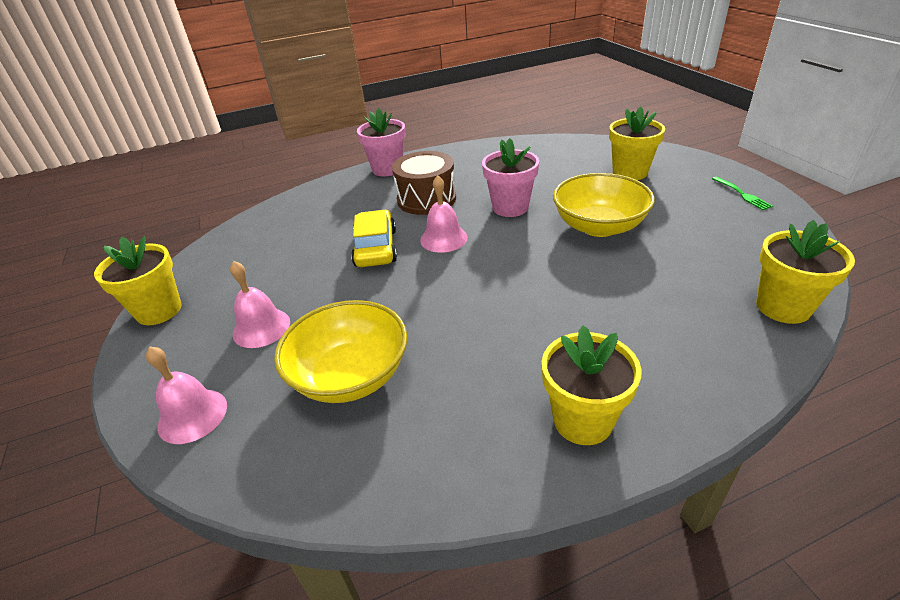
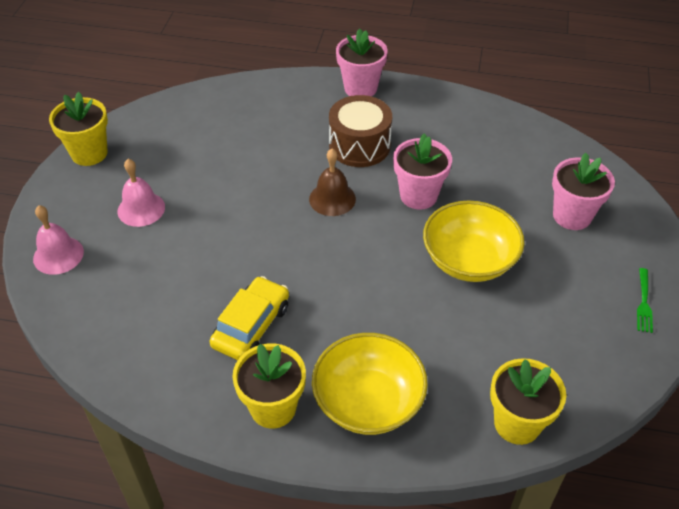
camera: 30 degrees right, 10 degrees up
yellow bowl [274,300,407,403] -> yellow bowl moved to [312,333,428,435]
yellow car [351,210,397,267] -> yellow car moved to [209,276,289,360]
pink bell [420,175,468,253] -> brown bell [309,149,356,216]
yellow flower pot [609,107,665,180] -> pink flower pot [552,153,615,230]

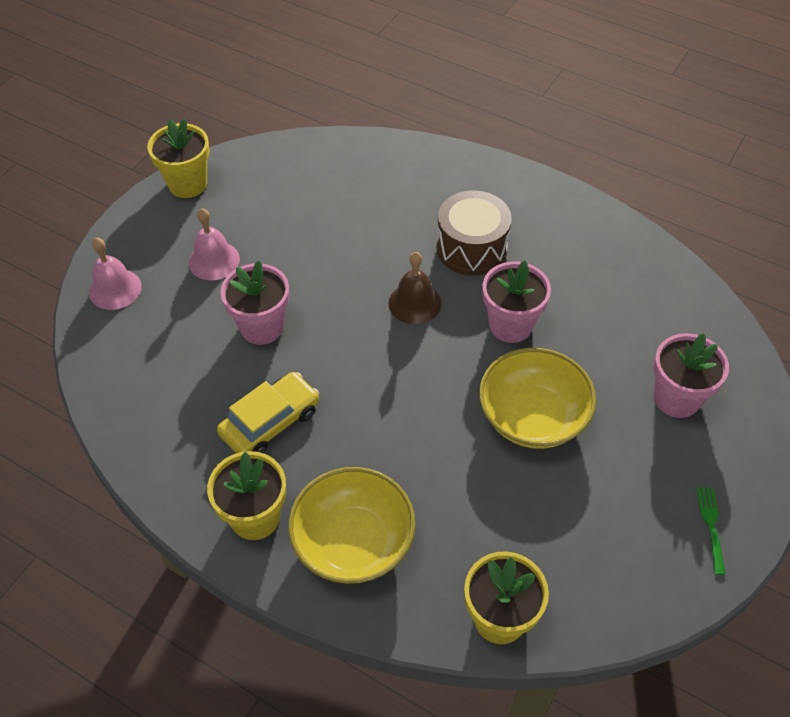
camera: 20 degrees right, 5 degrees up
pink flower pot [336,28,388,96] -> pink flower pot moved to [220,261,289,345]
green fork [637,268,653,333] -> green fork turned 150 degrees clockwise [697,488,726,575]

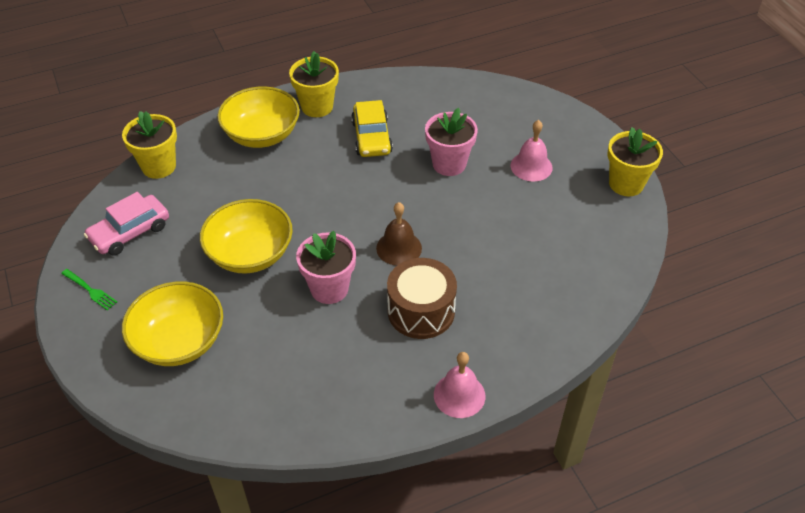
camera: 125 degrees right, 5 degrees down
pink bell [89,238,142,310] -> pink bell moved to [434,352,485,418]
pink flower pot [654,333,729,418] -> yellow bowl [122,281,223,366]
none -> pink car [84,192,169,256]

